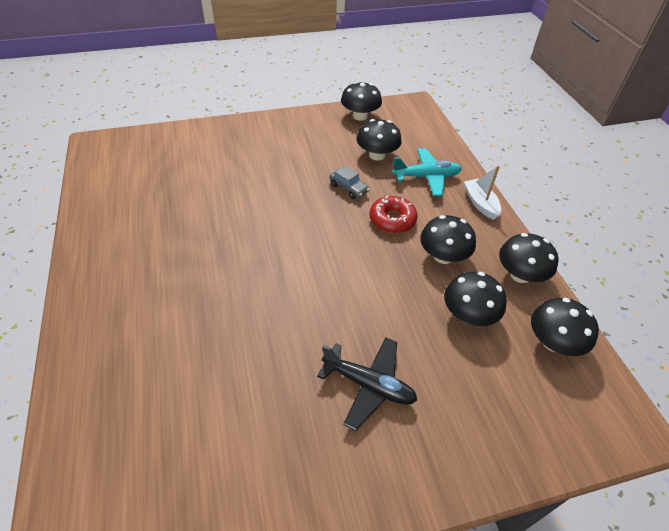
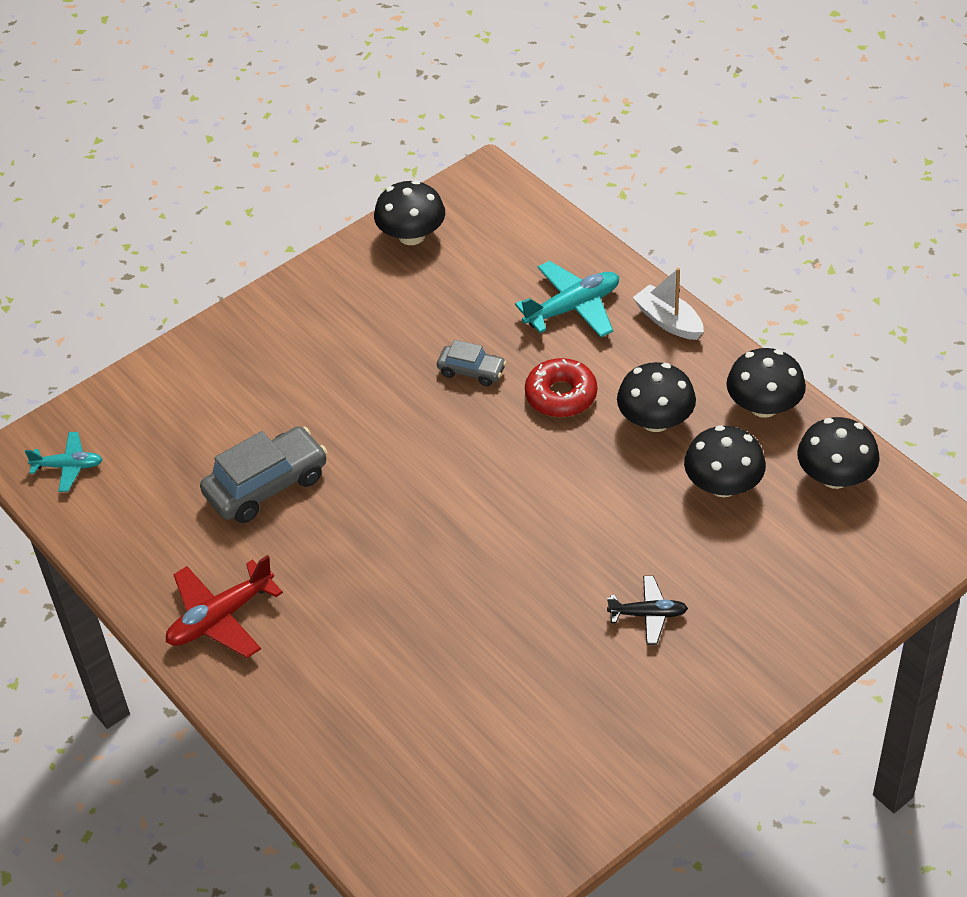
camera: 20 degrees left, 0 degrees up
black plane [317,337,417,431] -> black plane [607,576,688,645], size x0.62
black mushroom [357,119,402,161] -> none
none -> turquoise plane [25,432,103,492]
none -> red plane [166,555,283,658]
none -> grey car [200,426,328,523]

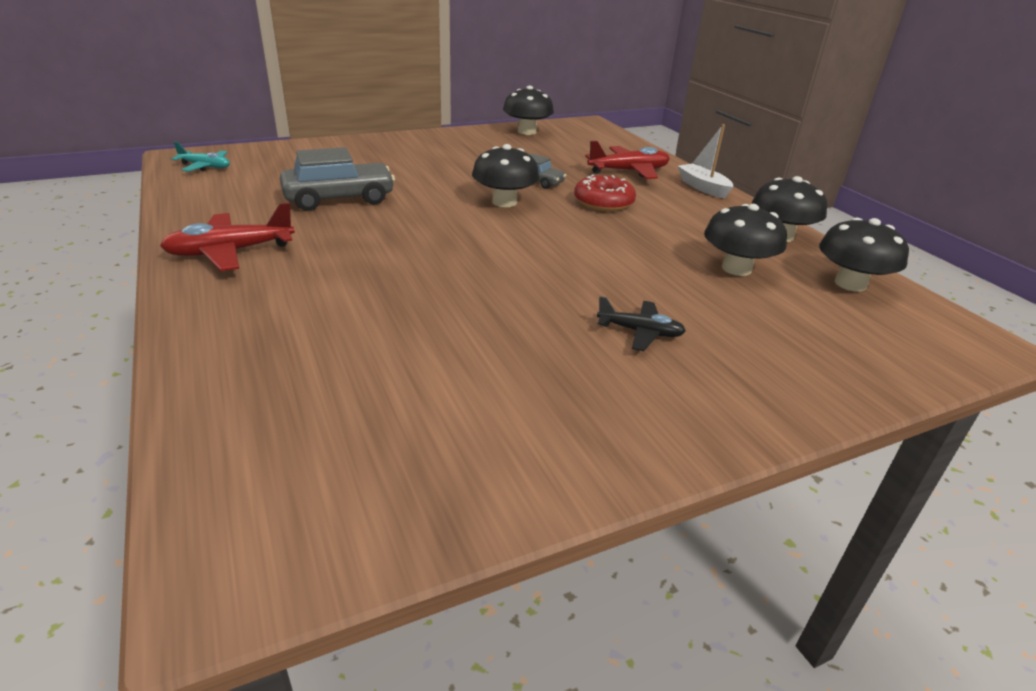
camera: 10 degrees right, 15 degrees down
turquoise plane [515,261,619,337] -> red plane [585,141,670,179]
black mushroom [617,362,696,432] -> black mushroom moved to [472,144,539,207]

